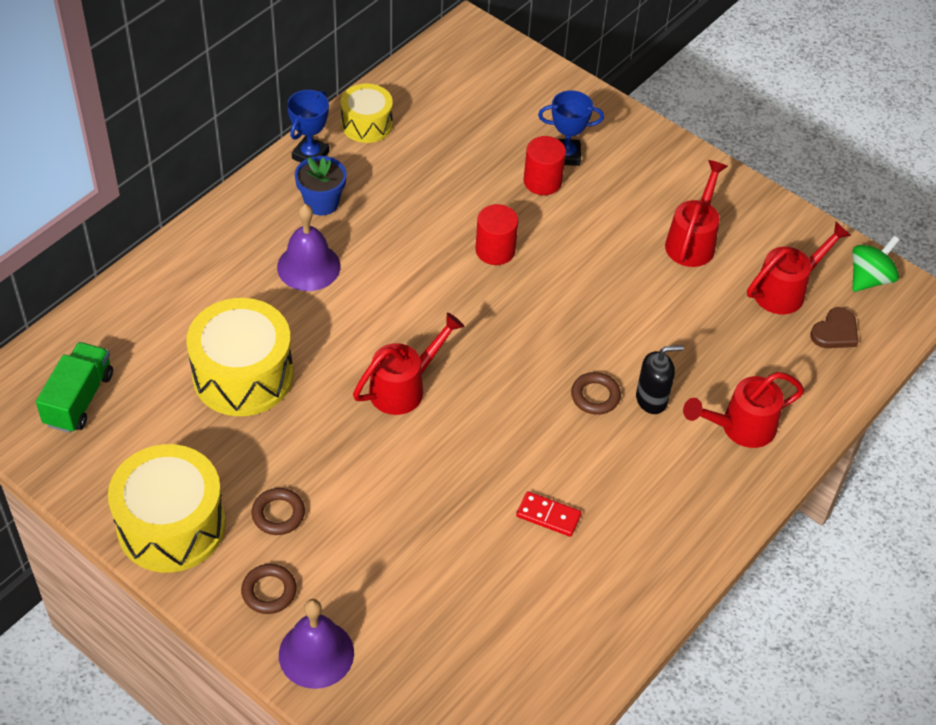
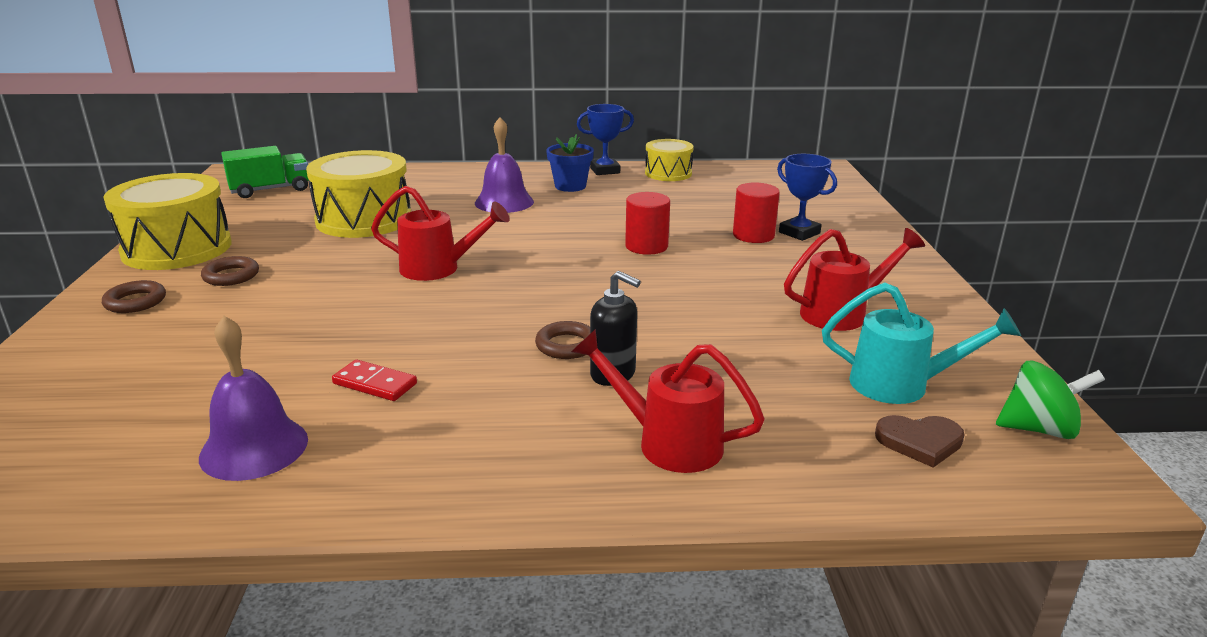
camera: 50 degrees right, 25 degrees down
purple bell [279,599,354,689] -> purple bell moved to [199,316,308,481]
red domino [516,491,582,537] -> red domino turned 45 degrees counterclockwise [332,359,417,401]
red watering can [747,222,851,314] -> turquoise watering can [822,282,1021,404]

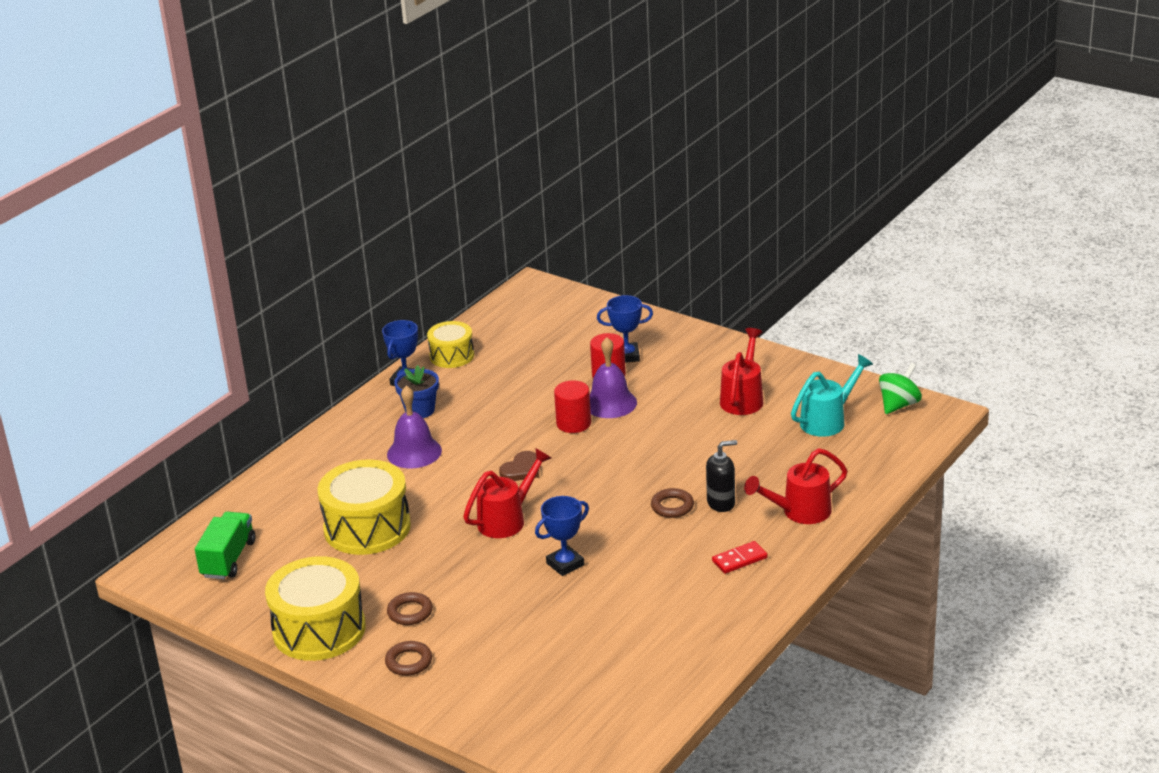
camera: 50 degrees left, 5 degrees up
purple bell [199,316,308,481] -> purple bell moved to [590,337,637,418]
red domino [332,359,417,401] -> red domino moved to [712,541,768,574]
brown heart [875,415,965,468] -> brown heart moved to [499,451,539,481]
none -> blue trophy [535,496,589,576]

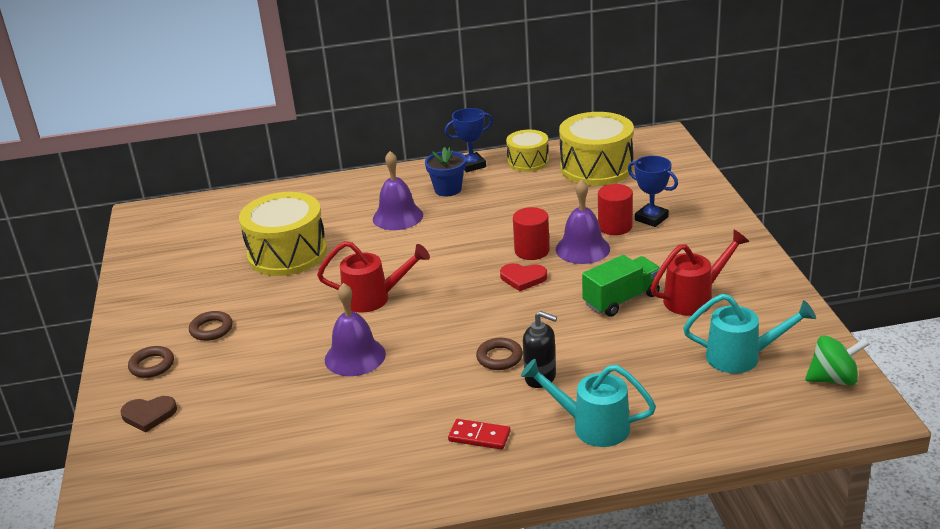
camera: 45 degrees right, 0 degrees up
green truck [195,512,255,579] -> green truck moved to [582,255,660,317]
yellow drum [265,556,366,661] -> yellow drum moved to [559,112,634,186]
brown heart [499,451,539,481] -> brown heart moved to [120,396,177,432]
blue trophy [535,496,589,576] -> purple bell [325,283,386,376]
red watering can [744,448,848,524] -> turquoise watering can [521,359,656,447]
none -> red heart [500,263,547,291]

